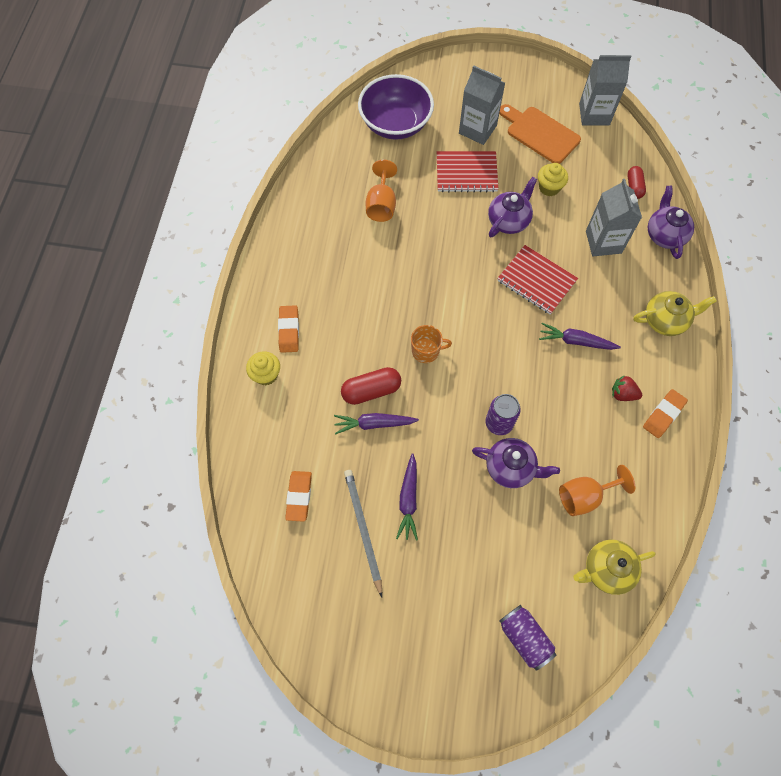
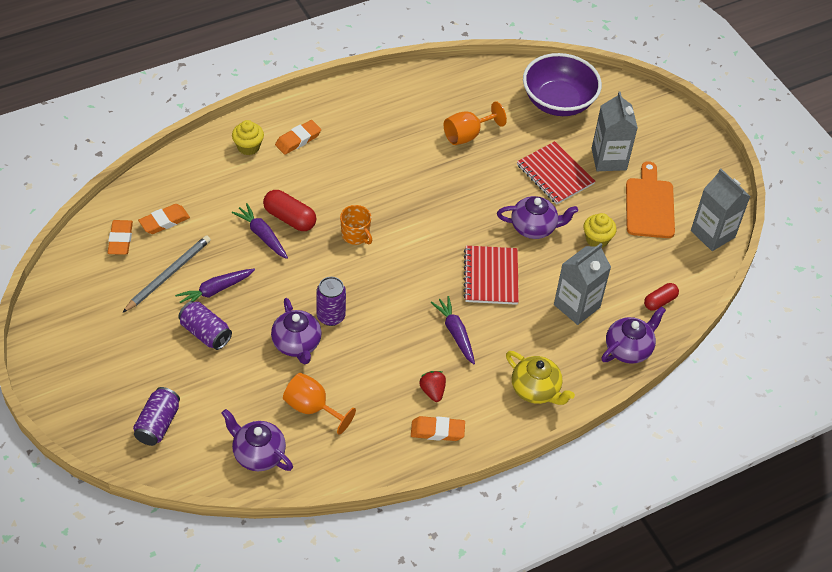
camera: 50 degrees right, 15 degrees down
yellow teapot [573,540,656,595] -> purple teapot [222,409,293,471]
none -> orange eraser [107,220,133,255]
none -> purple can [178,301,232,350]

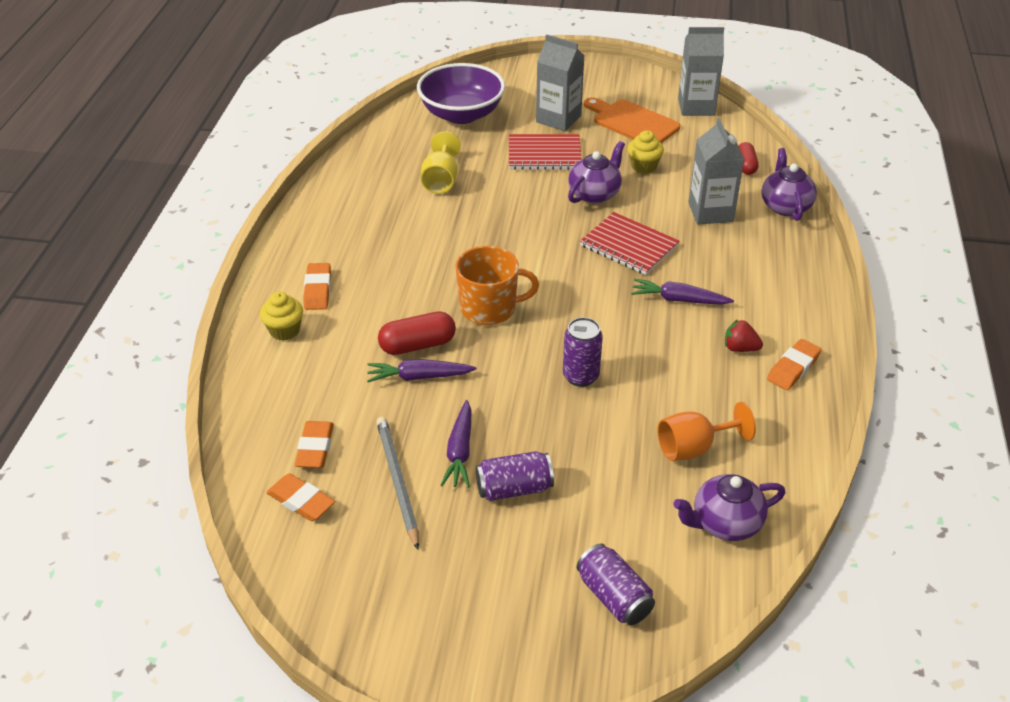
camera: 50 degrees left, 10 degrees down
purple teapot [271,298,322,364] -> none
orange mug [340,205,372,245] -> orange mug [455,246,539,325], size x1.58
orange goblet [444,101,507,145] -> yellow goblet [421,131,461,194]
yellow teapot [506,351,575,405] -> none

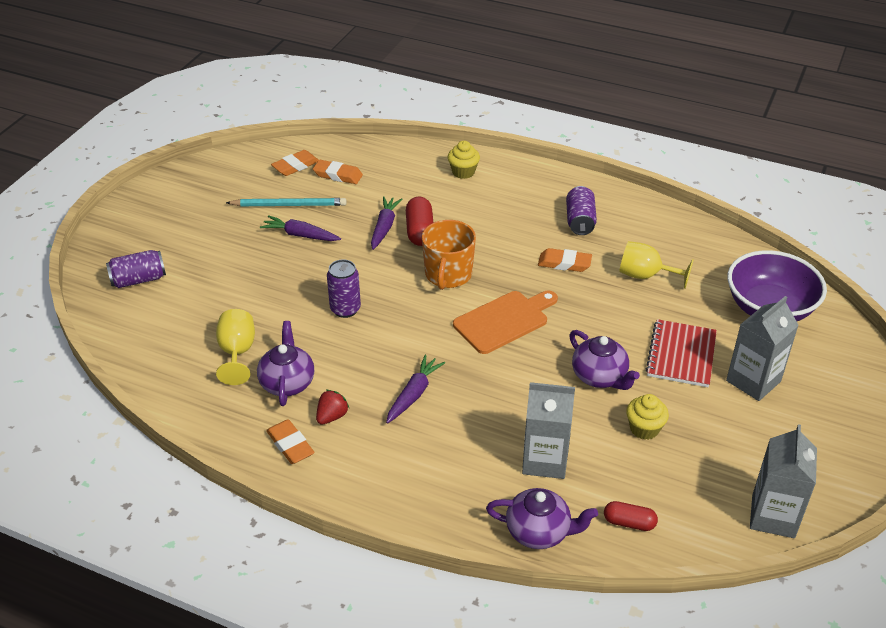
camera: 105 degrees right, 0 degrees up
orange eraser [303,263,331,310] -> orange eraser moved to [538,248,592,272]
grey pencil [376,417,419,550] -> turquoise pencil [226,198,347,206]
purple can [476,451,554,501] -> purple can moved to [566,186,597,235]
red notebook [580,212,679,275] -> none
orange cutting board [584,97,680,143] -> orange cutting board moved to [453,291,558,354]
orange goblet [658,402,756,461] -> yellow goblet [216,309,255,385]
purple teapot [674,474,786,541] -> purple teapot moved to [257,321,314,406]

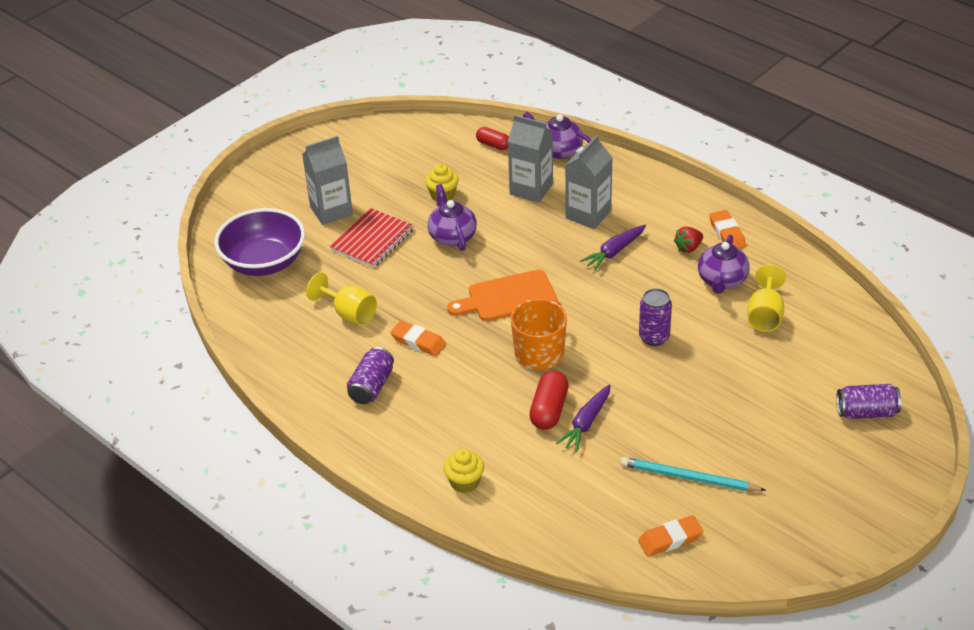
camera: 160 degrees left, 0 degrees up
purple carrot [260,215,341,241] -> none
orange eraser [313,160,363,184] -> none
grey carton [750,424,817,538] -> grey carton moved to [565,135,613,229]

